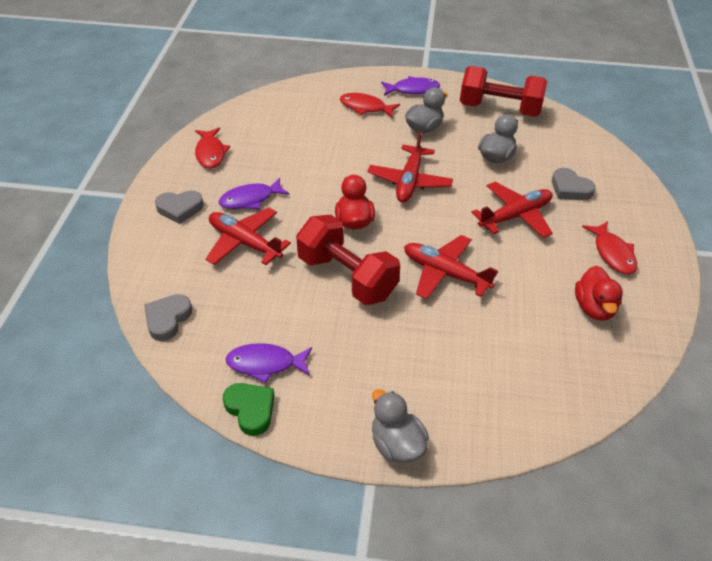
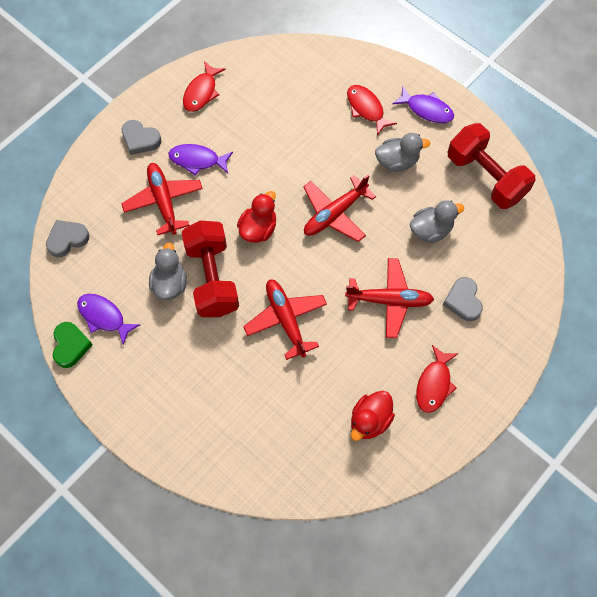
camera: 35 degrees right, 20 degrees up
grey duck [372,389,429,463] -> grey duck moved to [149,243,187,300]

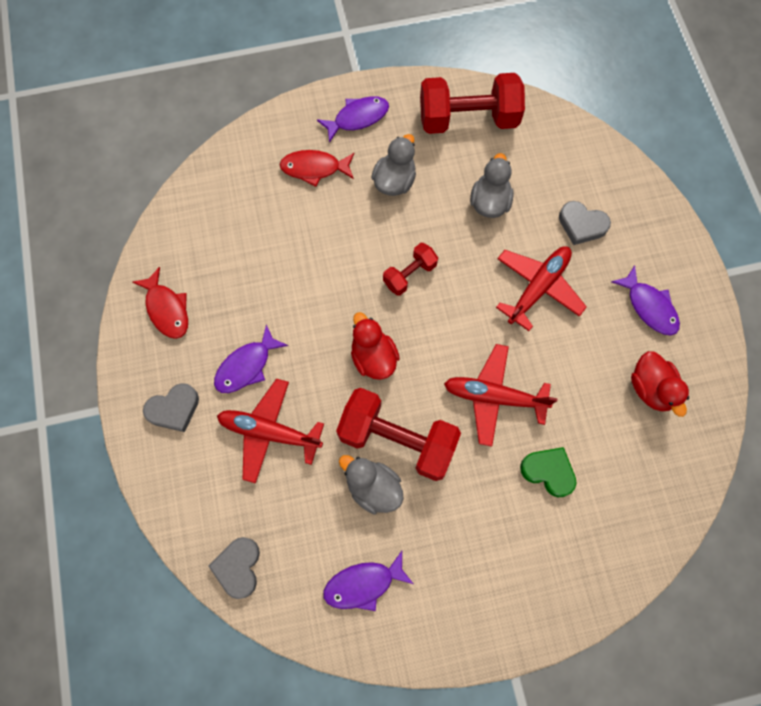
camera: 55 degrees left, 5 degrees up
green heart [53,322,93,368] -> green heart moved to [520,447,577,497]
red plane [303,174,376,242] -> red dumbbell [383,243,438,296]
red fish [416,345,458,413] -> purple fish [611,265,680,335]

